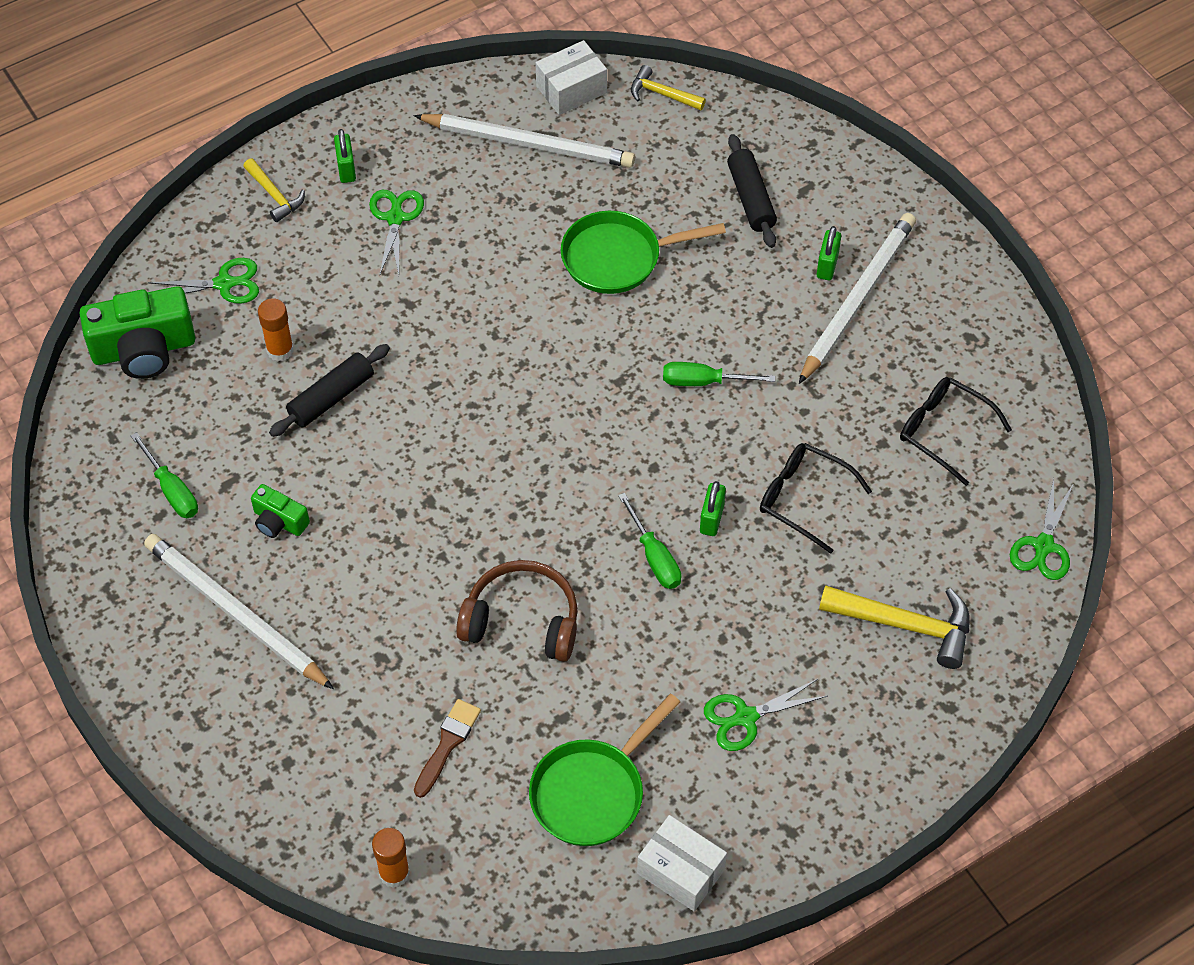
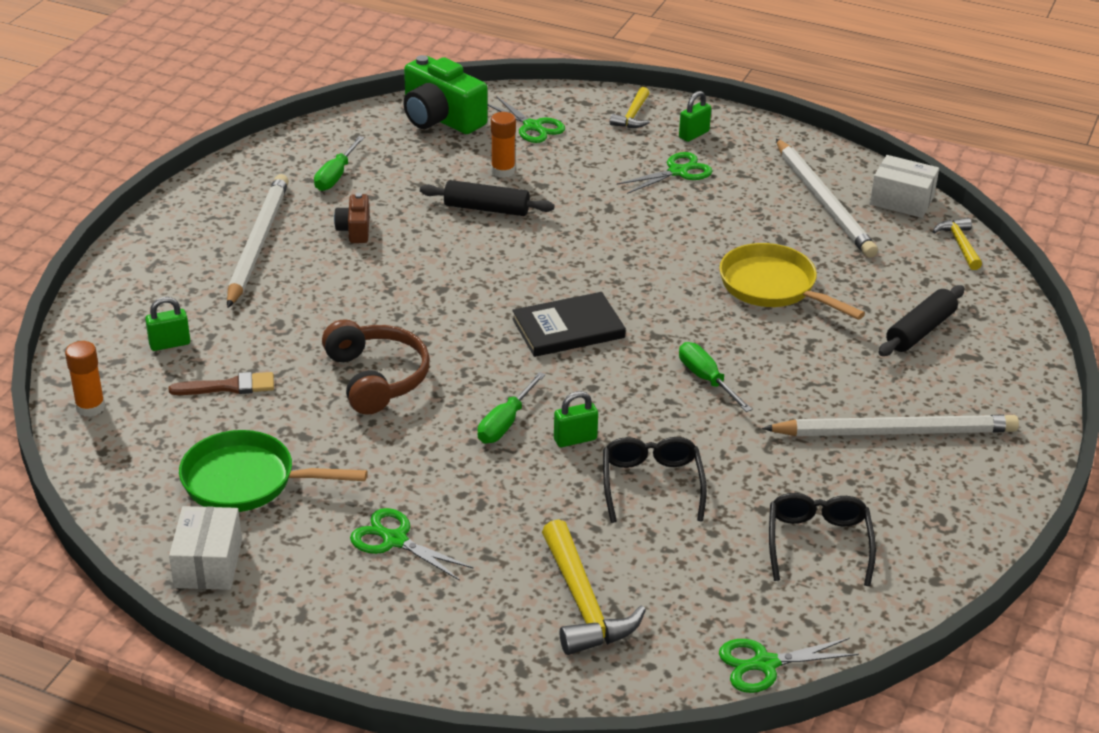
camera: 55 degrees right, 20 degrees down
green camera [251,484,310,538] -> brown camera [334,193,369,243]
green pan [561,211,726,294] -> yellow pan [719,243,865,320]
green padlock [817,226,841,280] -> green padlock moved to [145,297,190,351]
none -> black book [512,292,626,357]

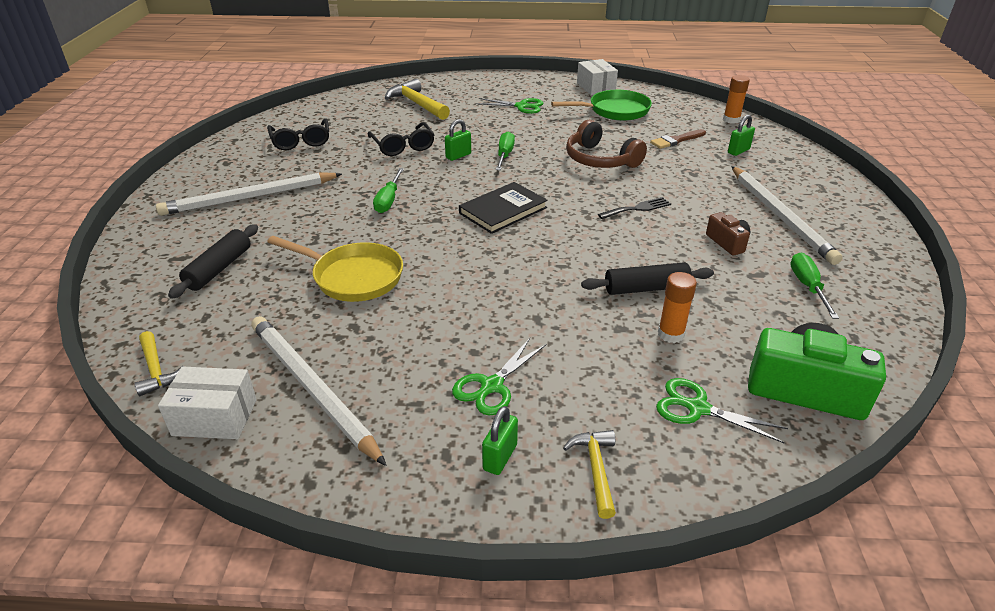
camera: 160 degrees right, 0 degrees up
green screwdriver [679,342,752,412] -> green screwdriver turned 60 degrees clockwise [373,168,404,213]
green scissors [719,638,859,693] -> none
none -> black fork [598,197,671,219]

